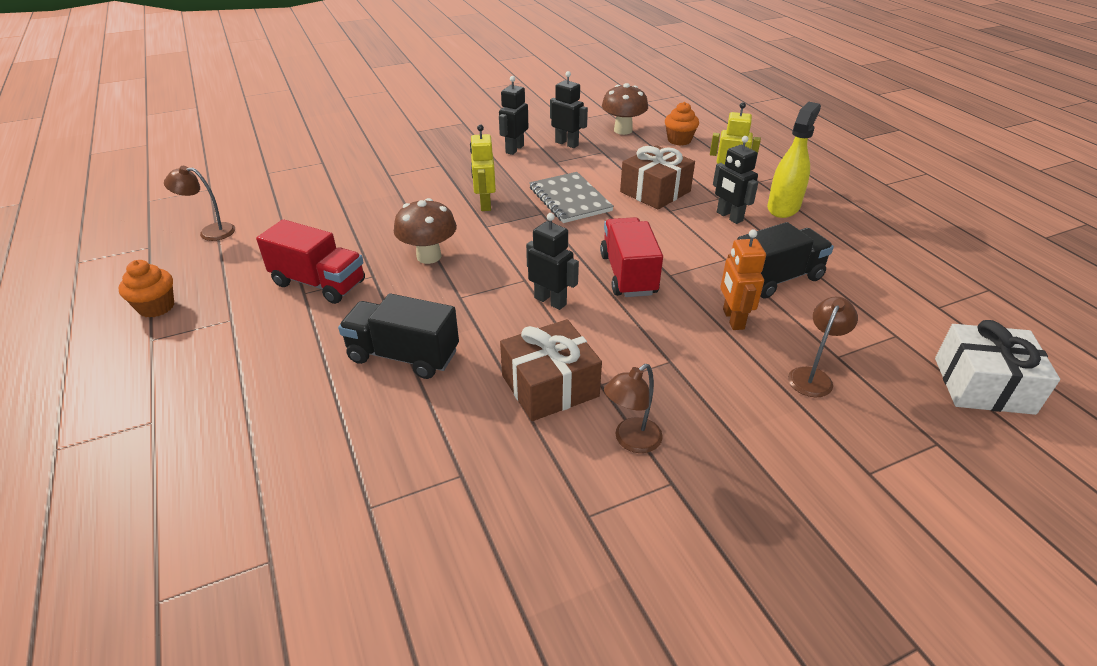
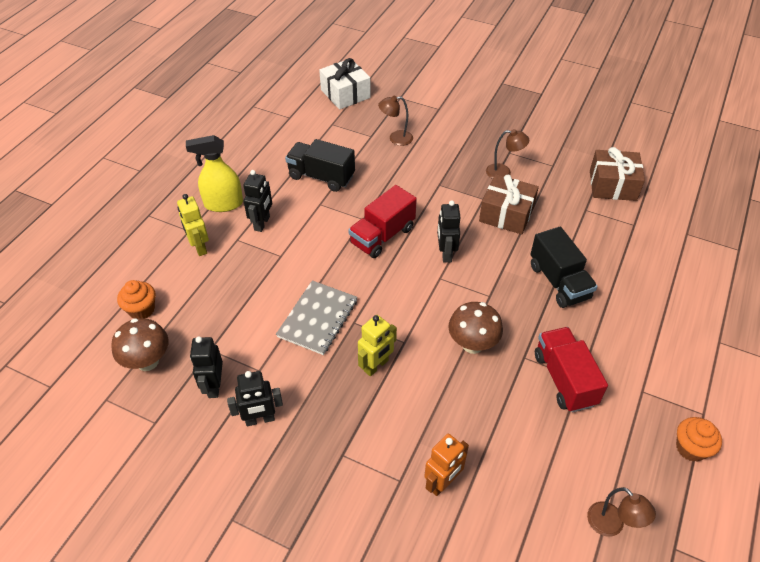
camera: 130 degrees left, 10 degrees up
brown gift [620,145,695,210] -> brown gift moved to [590,147,645,201]
orange robot [720,229,766,330] -> orange robot moved to [424,434,469,496]

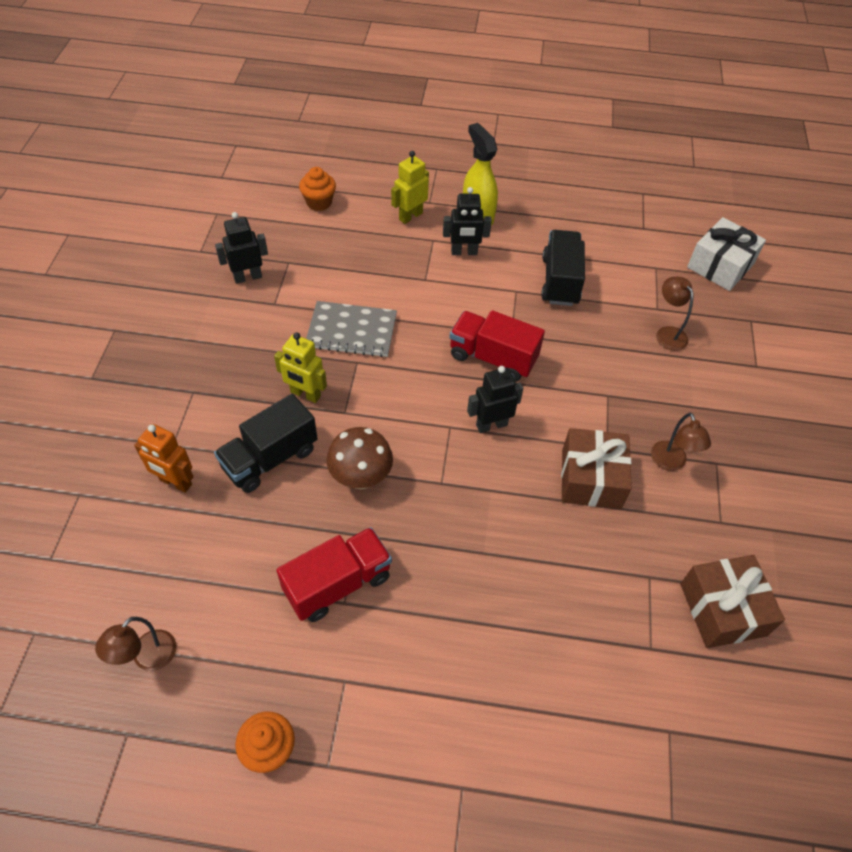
camera: 70 degrees right, 5 degrees up
brown mushroom [111,318,169,371] -> none
black robot [227,371,283,426] -> none
black truck [530,227,598,308] -> black truck moved to [214,394,318,493]

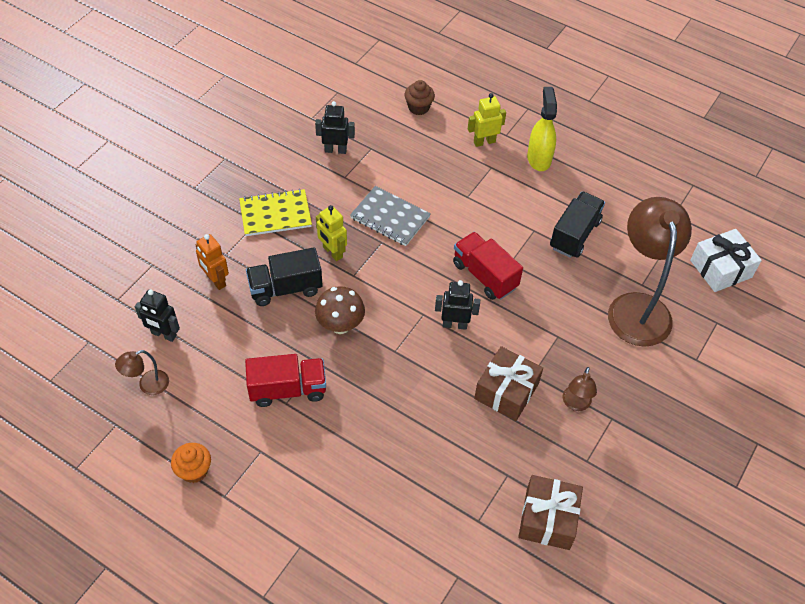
camera: 25 degrees right, 0 degrees up
orange cupcake [299,167,336,211] -> brown cupcake [404,80,435,115]
black robot [443,187,492,255] -> black robot moved to [135,290,180,342]
brown lamp [656,277,693,351] -> brown lamp [608,197,692,347], size x2.33
none -> yellow notebook [239,189,312,236]

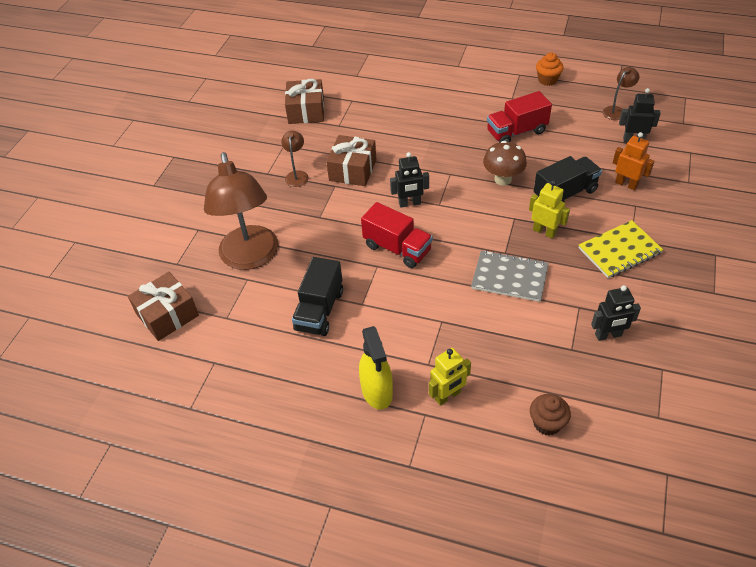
camera: 170 degrees right, 5 degrees down
white gift [690,229,762,292] -> brown gift [128,272,199,341]

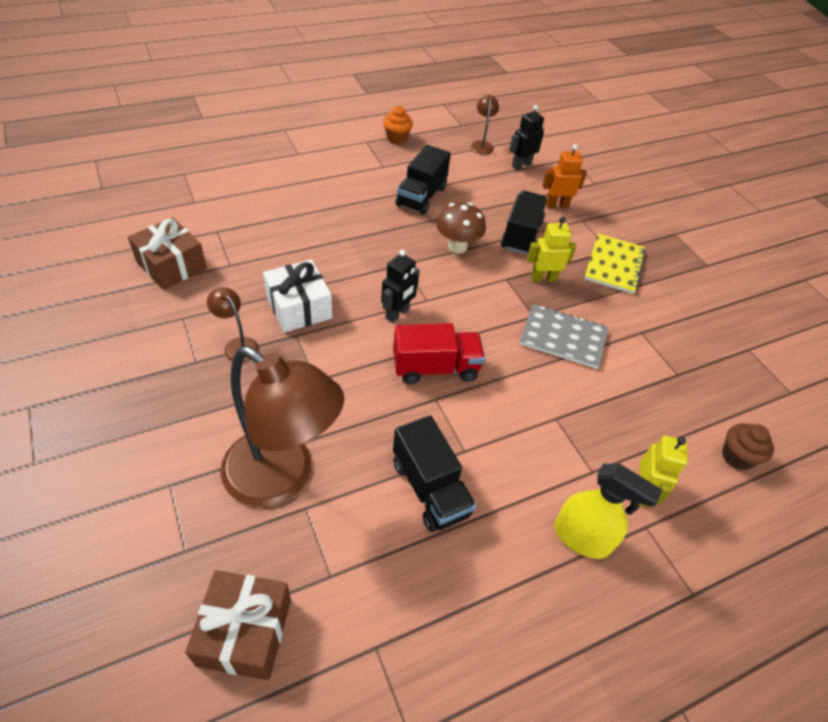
camera: 50 degrees left, 0 degrees up
brown gift [326,135,376,186] -> white gift [263,260,332,333]
grey notebook [471,250,549,302] -> grey notebook turned 45 degrees clockwise [520,304,608,369]
red truck [487,91,552,142] -> black truck [396,145,451,215]
black robot [591,285,641,341] -> none

